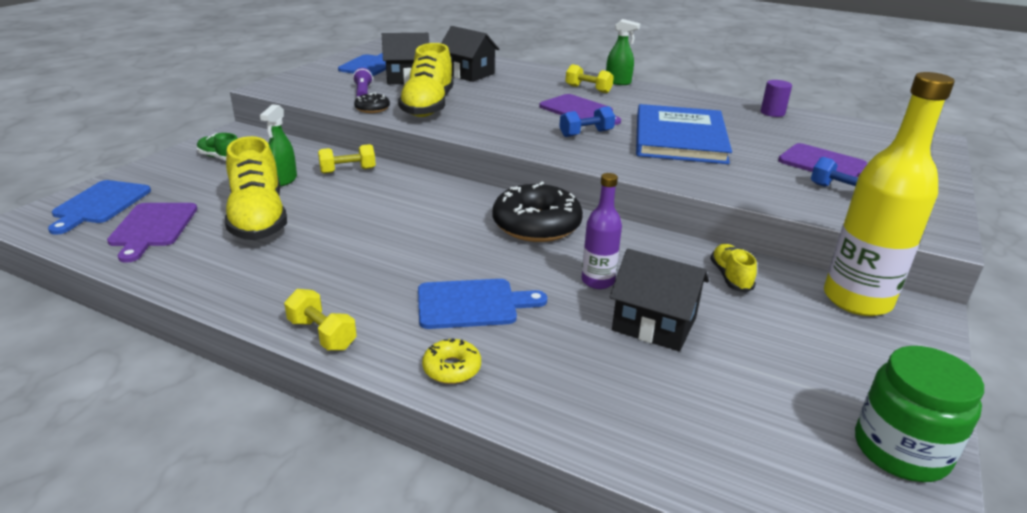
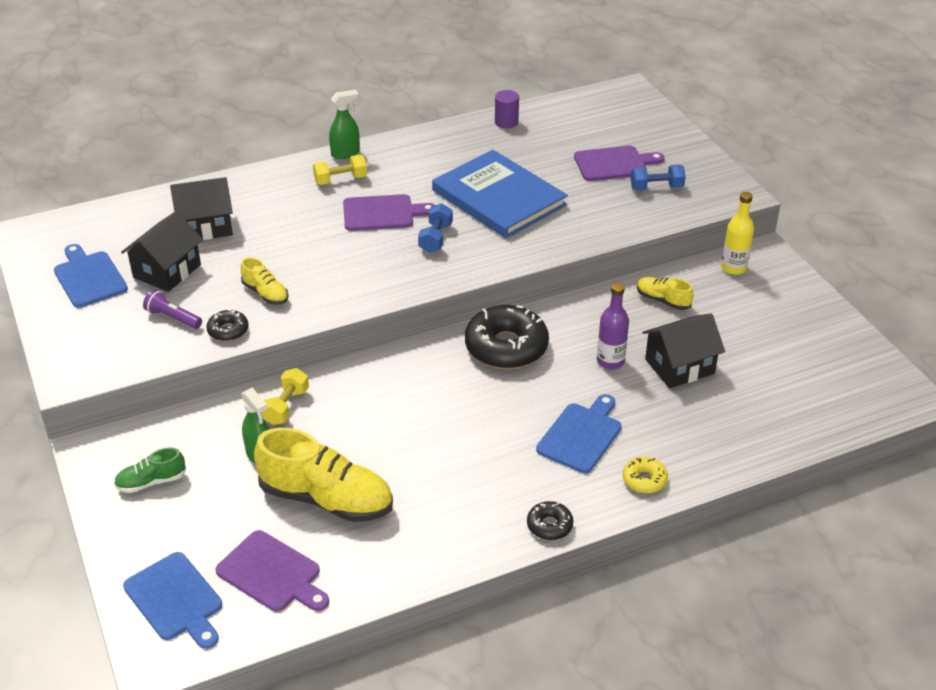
camera: 50 degrees left, 10 degrees up
yellow dumbbell [284,289,357,350] -> black donut [527,501,573,540]
yellow shoe [398,43,454,117] -> yellow shoe [241,257,288,305], size x0.49
yellow bottle [824,72,955,316] -> yellow bottle [721,192,754,275], size x0.52
green jar [855,346,984,482] -> none

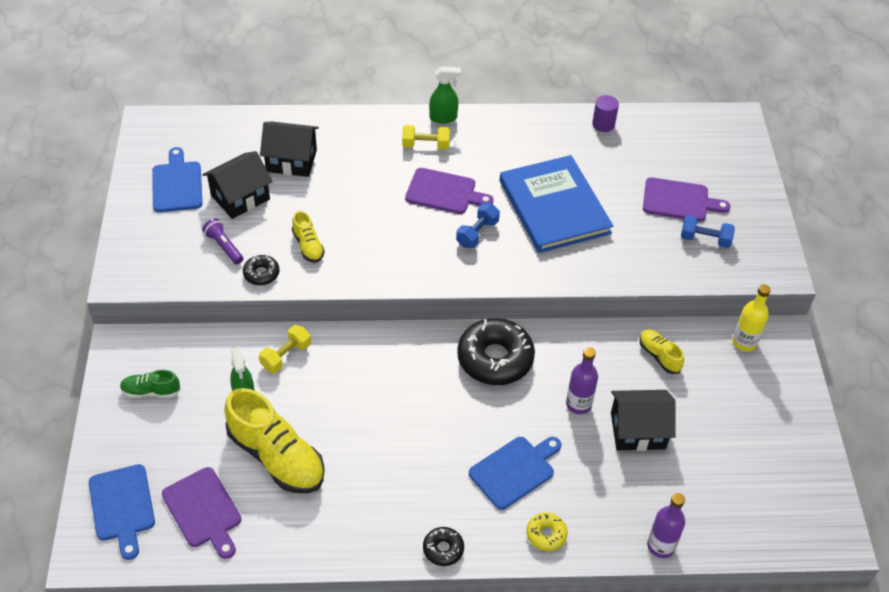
camera: 20 degrees right, 10 degrees up
none -> purple bottle [647,493,685,558]

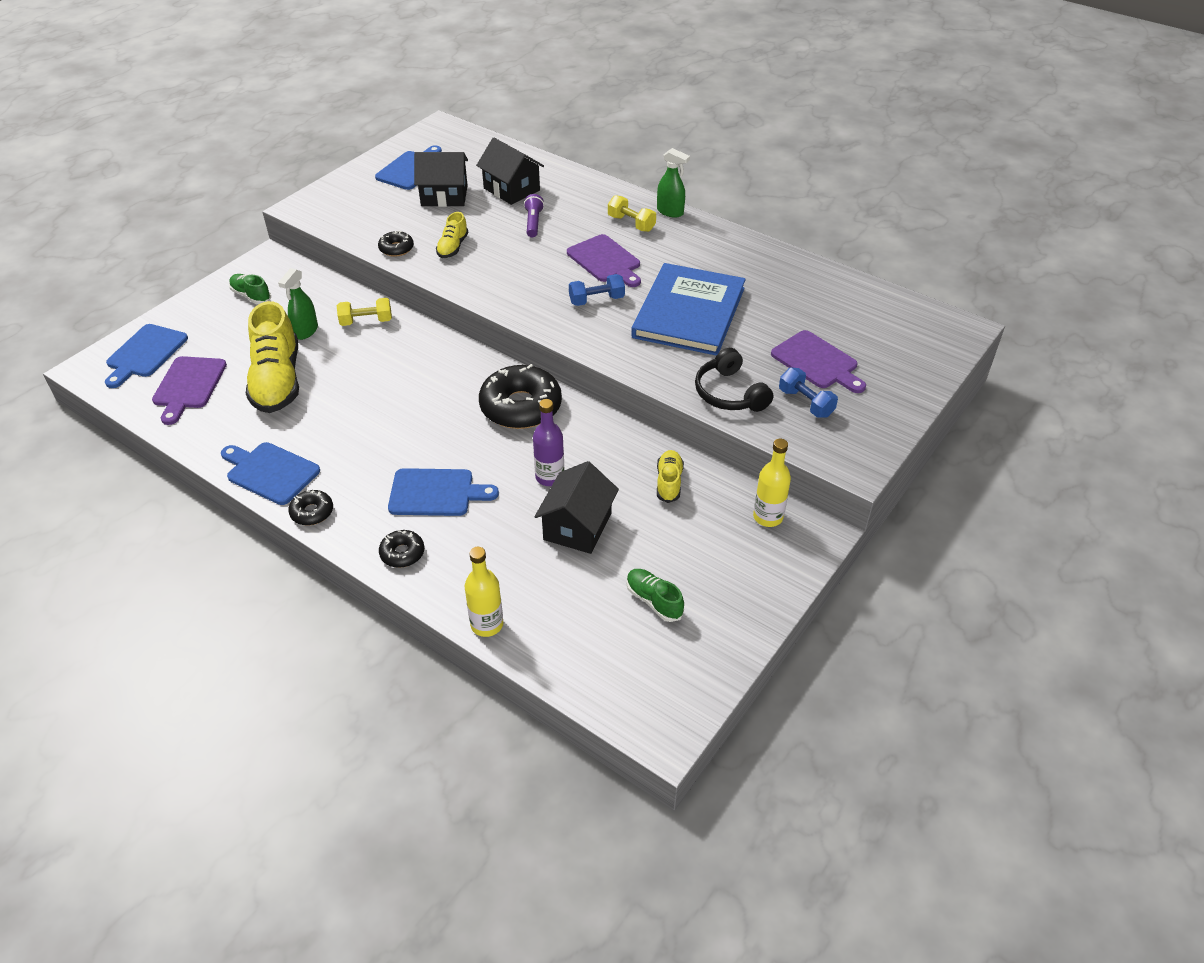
camera: 40 degrees right, 5 degrees down
purple flashlight [202,218,243,264] -> purple flashlight moved to [524,194,544,237]
yellow donut [526,512,568,551] -> black donut [379,530,424,568]
purple cylinder [592,95,619,132] -> none
black house [611,390,676,451] -> black house turned 75 degrees clockwise [534,461,619,554]
purple bottle [647,493,685,558] -> yellow bottle [465,547,503,637]
none -> blue cutting board [221,442,320,505]
none -> green shoe [627,569,684,622]
none -> black headphones [695,348,773,412]

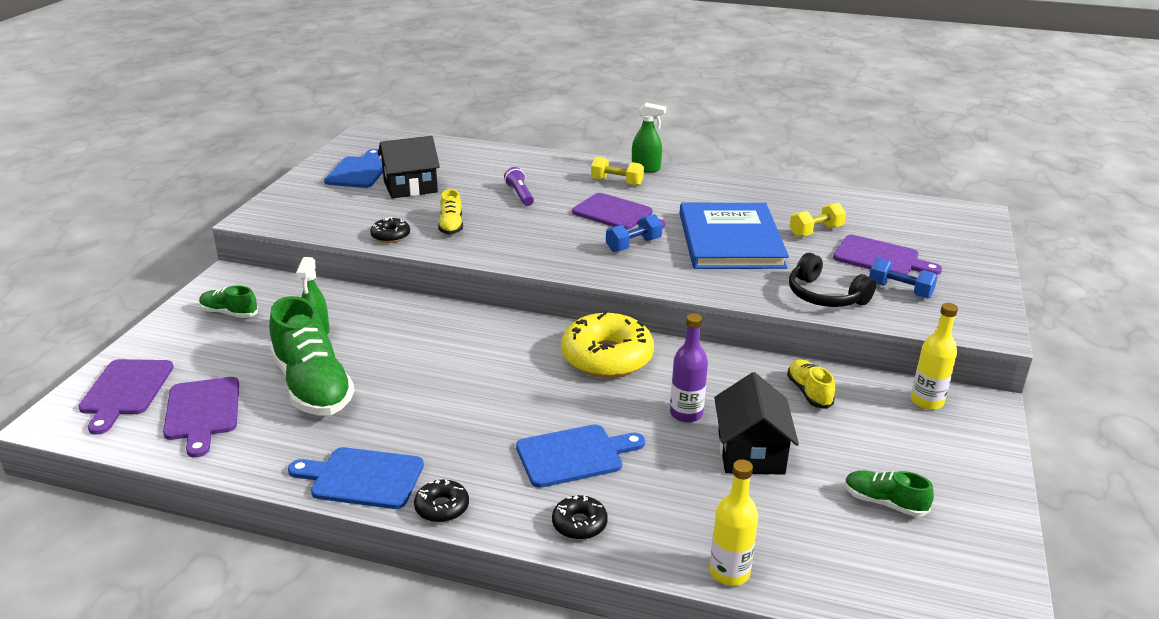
camera: 20 degrees left, 15 degrees down
blue cutting board [105,324,188,388] -> purple cutting board [78,359,173,435]
yellow shoe [246,301,299,413] -> green shoe [269,296,355,416]
yellow dumbbell [337,298,392,326] -> yellow dumbbell moved to [790,203,846,237]
black house [476,137,544,205] -> none
black donut [479,364,562,429] -> yellow donut [561,310,654,378]

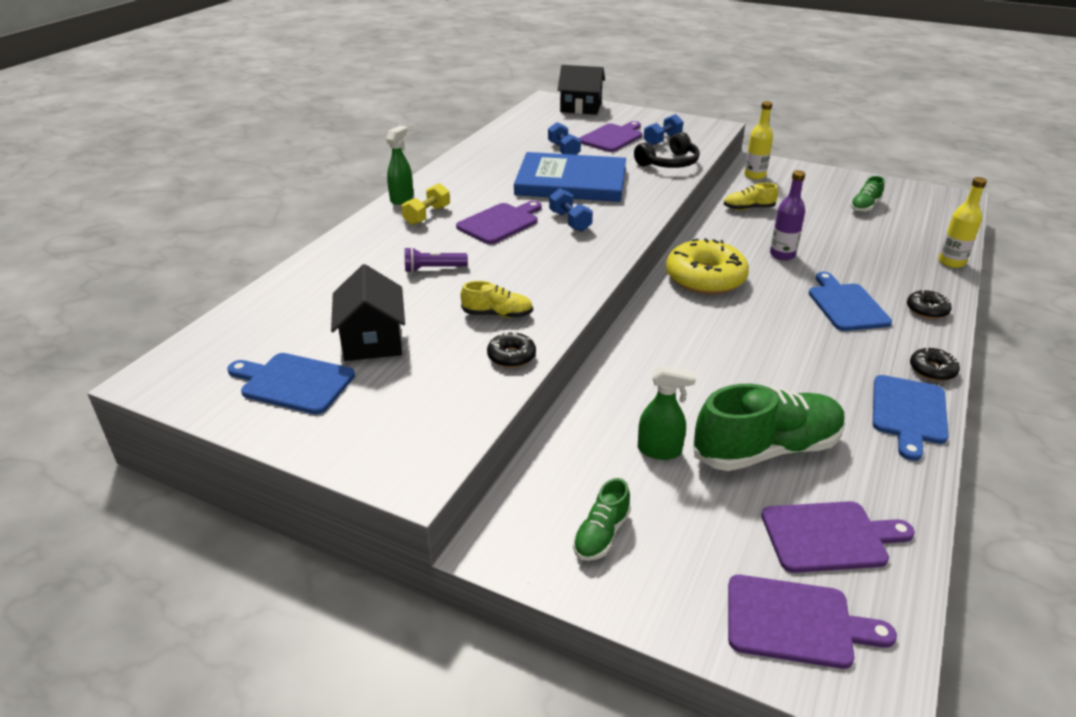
camera: 80 degrees left, 5 degrees up
black house [714,372,799,475] -> black house moved to [558,65,605,115]
yellow dumbbell [790,203,846,237] -> blue dumbbell [548,122,581,155]

